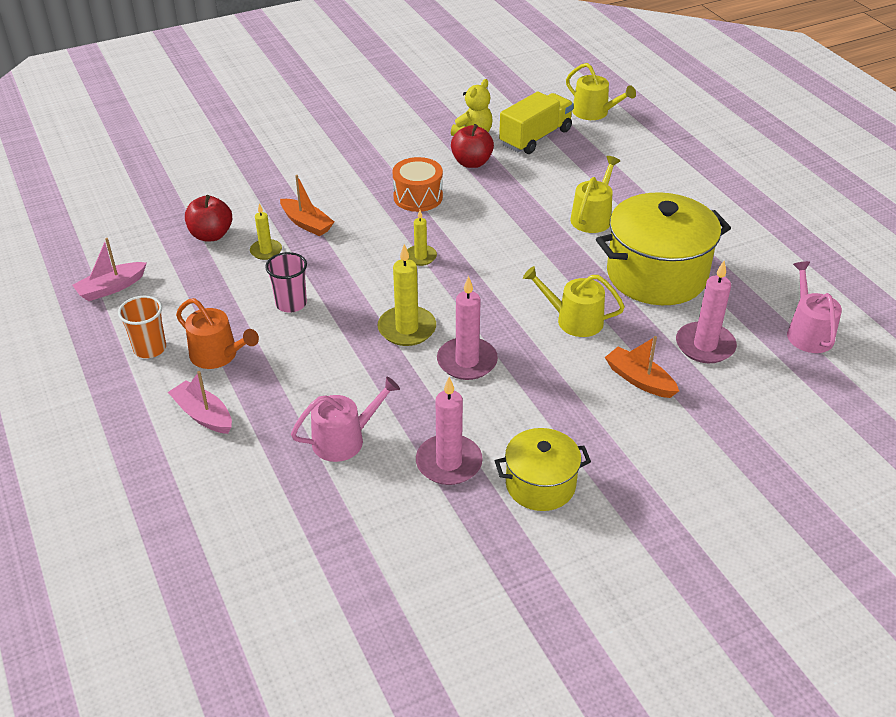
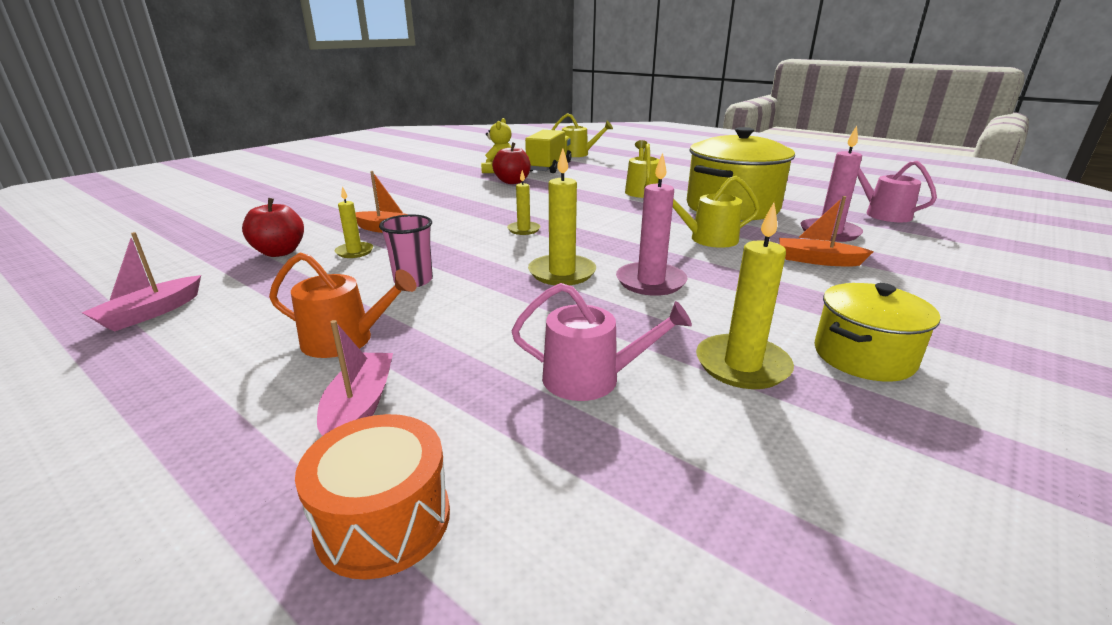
camera: 25 degrees left, 15 degrees down
orange cup [118,296,166,358] -> none
pink boat [168,371,232,434] -> pink boat turned 75 degrees clockwise [317,320,393,436]
pink watering can [291,377,400,462] -> pink watering can turned 60 degrees clockwise [512,283,692,401]
orange drum [392,157,443,212] -> orange drum moved to [295,414,450,580]
pink candle [416,377,483,485] -> yellow candle [696,203,794,389]

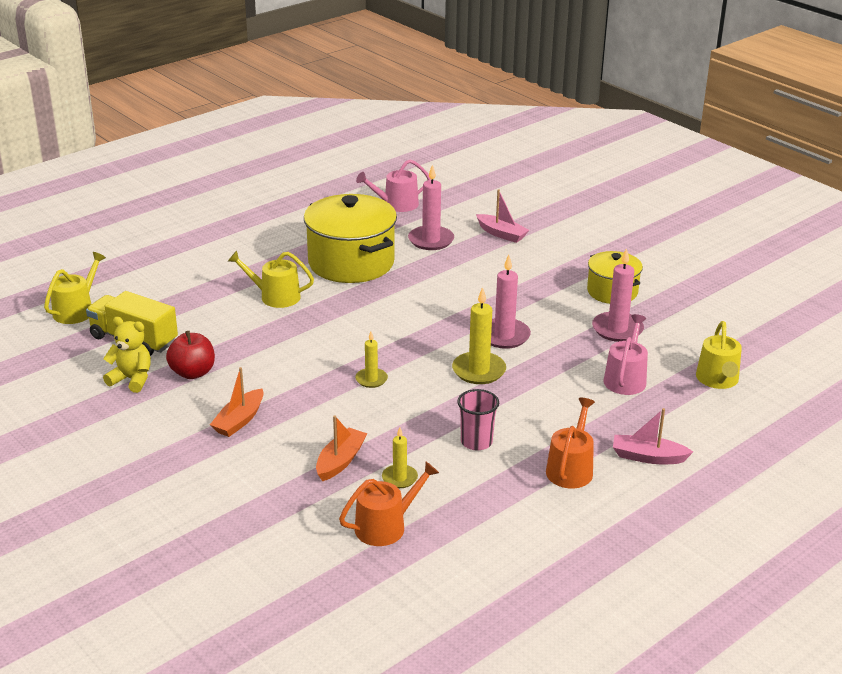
camera: 80 degrees left, 5 degrees up
pink boat [81,232,201,332] -> pink boat moved to [476,189,529,243]
red apple [242,198,304,257] -> orange watering can [339,462,439,546]
orange drum [295,414,450,580] -> none
yellow watering can [673,176,760,248] -> yellow watering can moved to [696,321,742,389]
yellow candle [696,203,794,389] -> pink candle [592,248,644,342]
orange boat [779,196,874,266] -> orange boat moved to [210,367,264,437]

